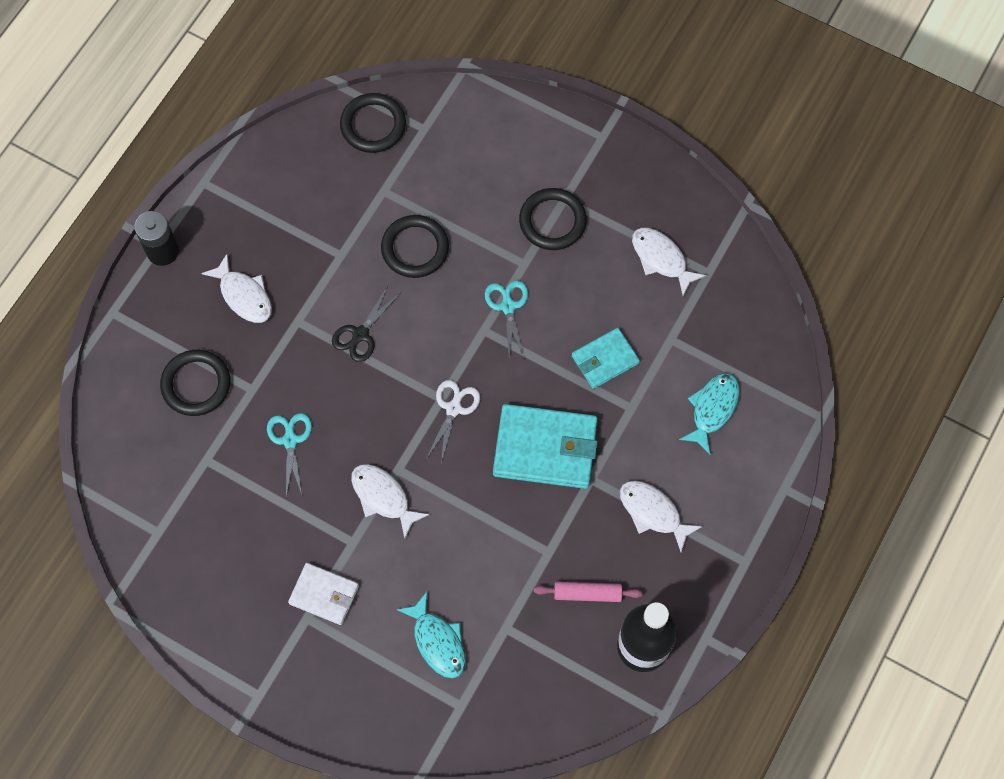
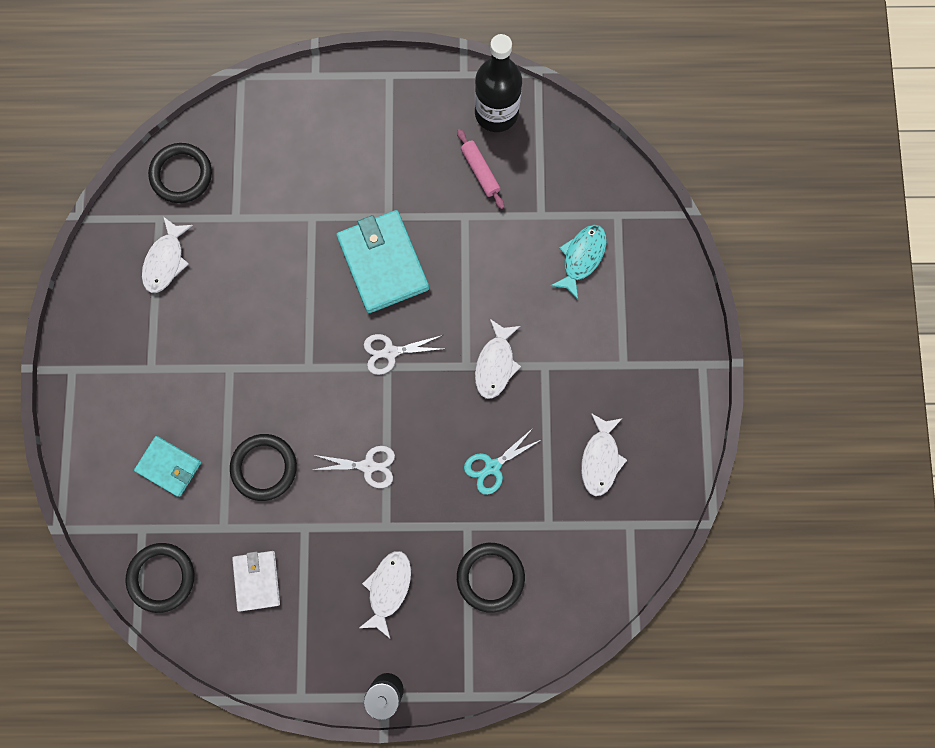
camera: 120 degrees left, 10 degrees up
white wallet [288,563,359,625] -> white wallet moved to [232,551,280,612]
black scissors [332,286,400,362] -> white scissors [313,446,395,488]
turquoise scissors [485,280,528,360] -> none
black ring [519,188,587,250] -> black ring moved to [148,143,212,203]
turquoise wallet [572,328,640,389] -> turquoise wallet moved to [134,436,201,497]
white fish [620,480,703,552] -> white fish moved to [581,413,627,496]
turquoise fish [679,373,740,454] -> none

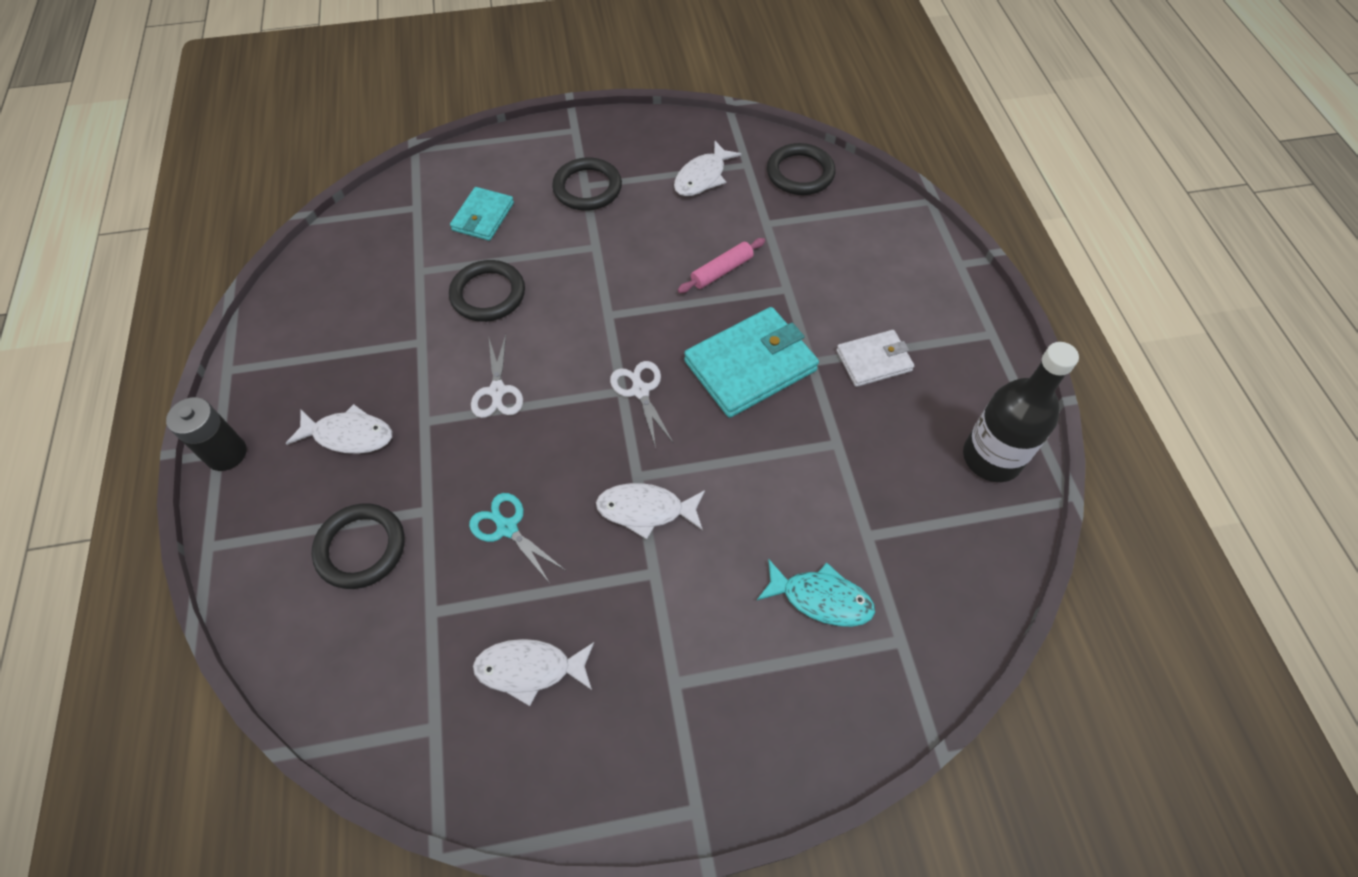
camera: 80 degrees right, 20 degrees down
black ring [125,543,194,613] -> black ring moved to [552,157,622,211]
white fish [142,217,193,293] -> white fish turned 60 degrees counterclockwise [674,141,742,196]
white wallet [232,551,280,612] -> white wallet moved to [836,330,914,387]
pink rolling pin [457,129,504,209] -> pink rolling pin moved to [678,238,765,293]

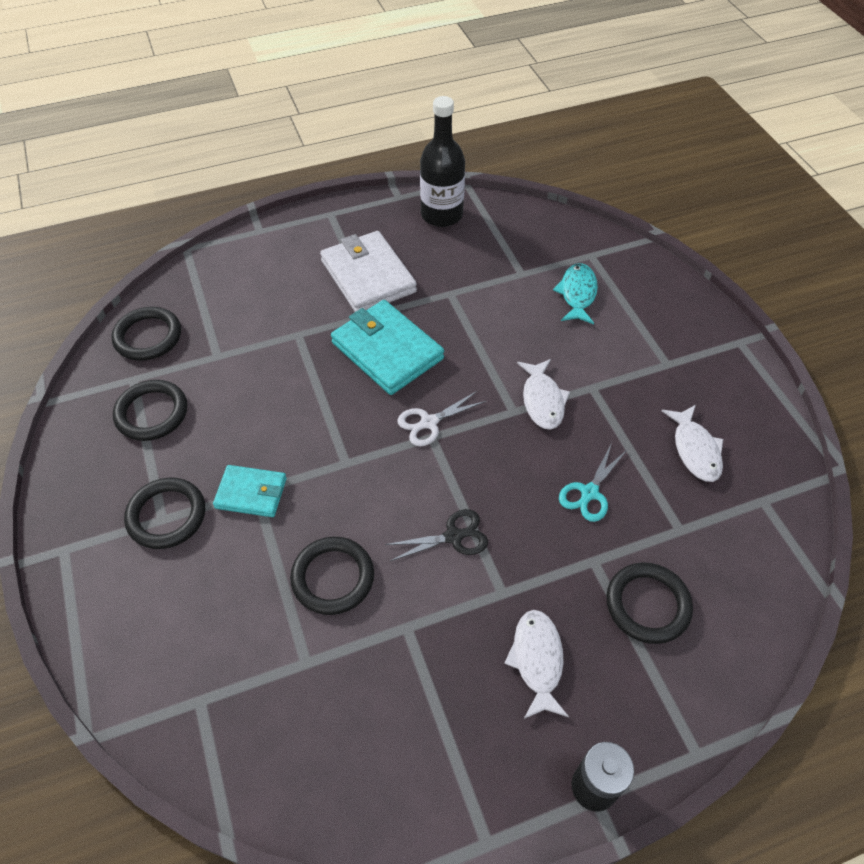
camera: 100 degrees left, 5 degrees down
turquoise wallet [450,187,514,241] -> turquoise wallet moved to [213,465,287,517]
white scissors [471,334,523,418] -> black scissors [385,509,488,561]
white fish [674,141,742,196] -> black ring [113,380,187,441]
pink rolling pin [678,238,765,293] -> none
white wallet [836,330,914,387] -> white wallet [320,231,417,312], size x1.71

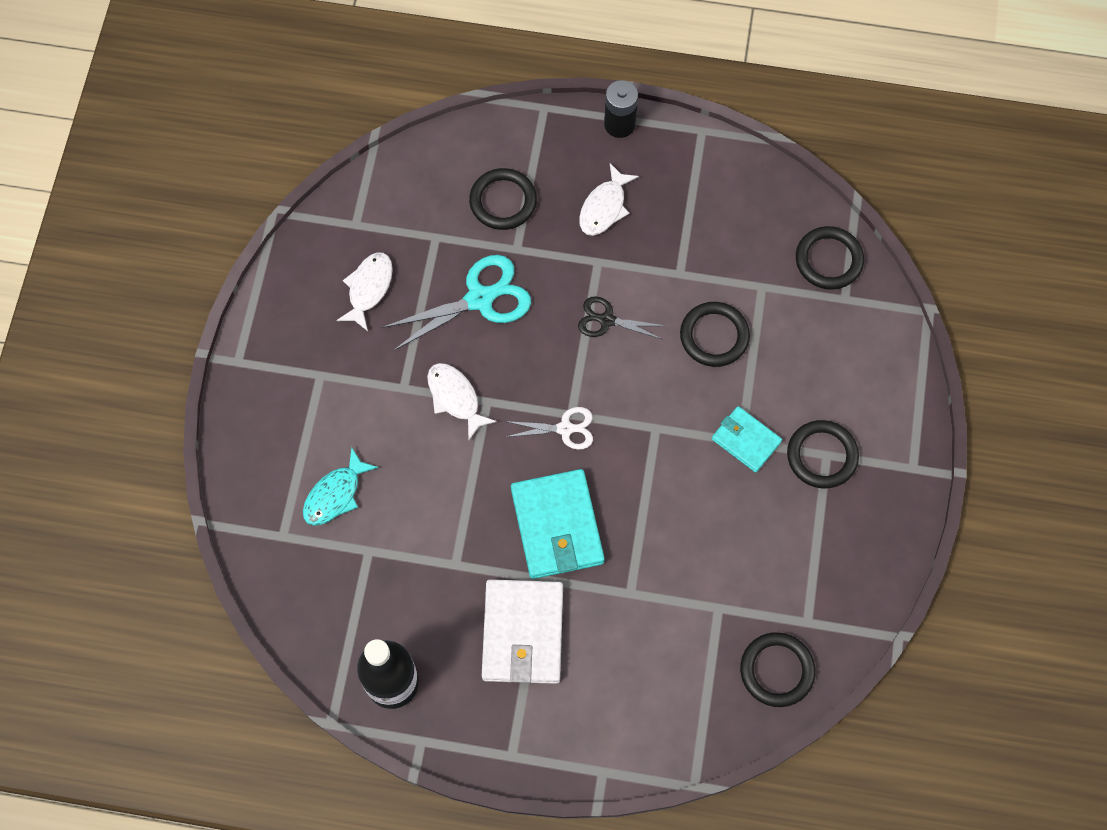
camera: 150 degrees left, 15 degrees up
black ring [113,380,187,441] -> black ring moved to [796,226,864,290]
white fish [517,359,570,430] -> white fish turned 60 degrees counterclockwise [427,363,497,440]
turquoise scissors [559,443,627,522] -> turquoise scissors [382,255,531,351], size x1.72

